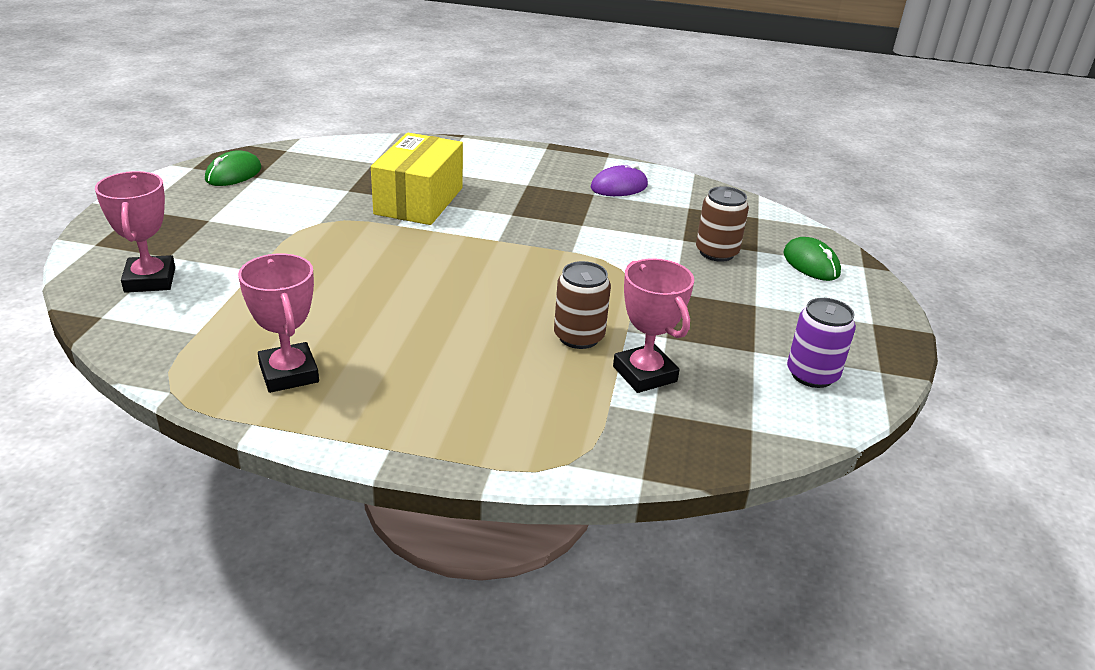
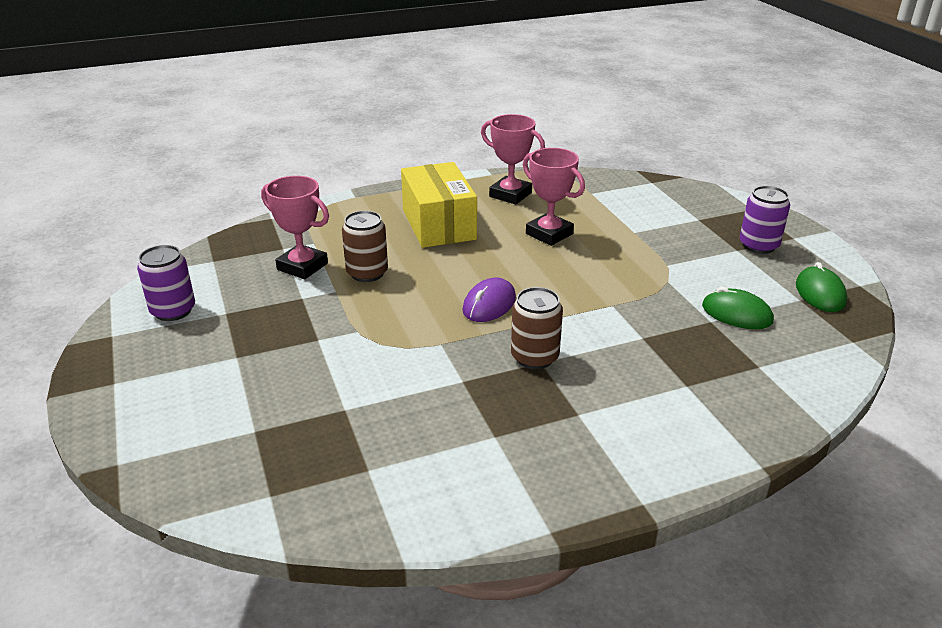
camera: 150 degrees right, 0 degrees up
pink trophy [95,171,175,293] -> pink trophy moved to [523,148,585,246]
yellow box [371,133,463,225] -> yellow box moved to [401,162,477,248]
purple mouse [590,164,648,196] -> purple mouse moved to [462,278,516,322]
brown can [696,186,749,262] -> brown can moved to [511,287,563,369]
green mouse [784,237,841,281] -> green mouse moved to [702,286,774,329]
none -> purple can [740,186,790,254]

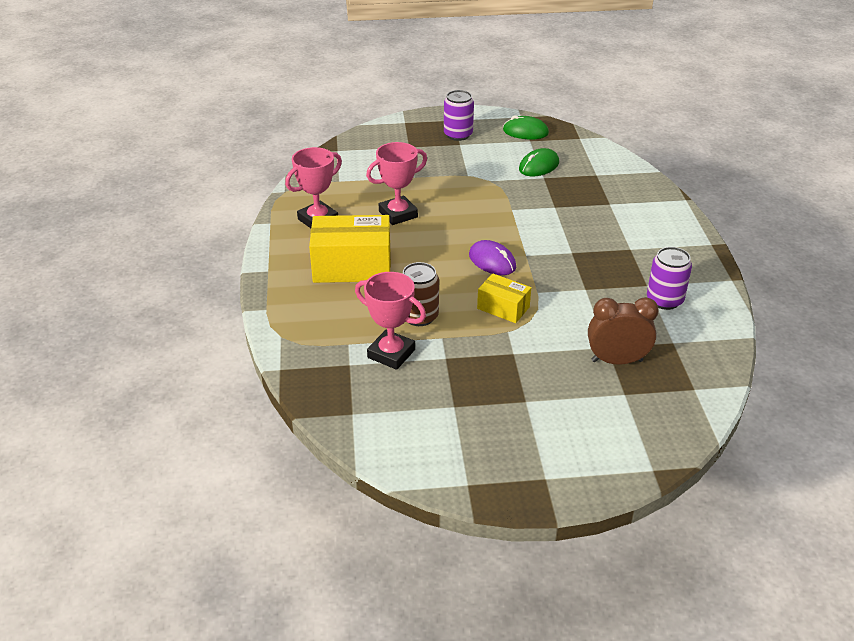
camera: 75 degrees left, 5 degrees up
purple can [137,245,195,321] -> purple can moved to [647,247,692,310]
pink trophy [261,176,329,280] -> pink trophy turned 75 degrees clockwise [355,272,426,370]
brown can [511,287,563,369] -> none
none -> yellow box [477,274,531,323]
none -> brown clock [588,297,659,365]

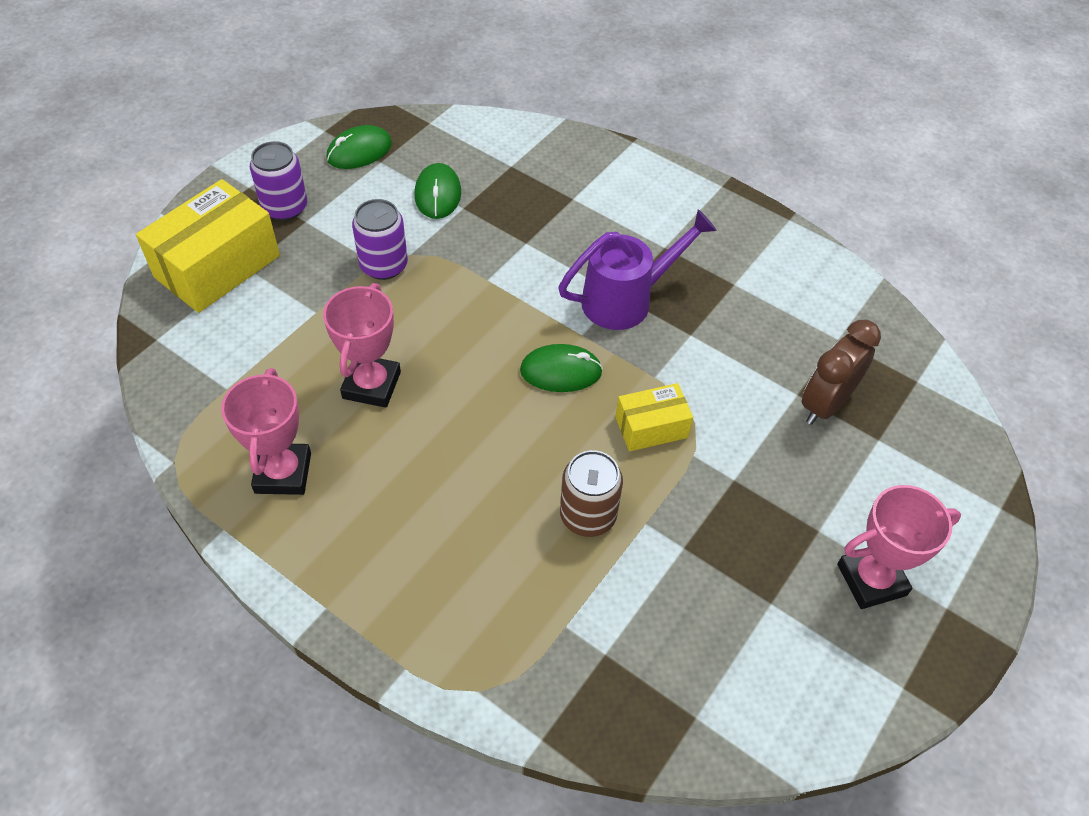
camera: 50 degrees left, 15 degrees up
yellow box [309,215,391,283] -> yellow box moved to [136,179,280,313]
pink trophy [355,272,426,370] -> pink trophy moved to [837,485,961,609]
purple mouse [469,240,516,275] -> green mouse [520,344,603,392]
purple can [647,247,692,310] -> purple can moved to [352,199,408,280]
none -> purple watering can [558,209,717,330]

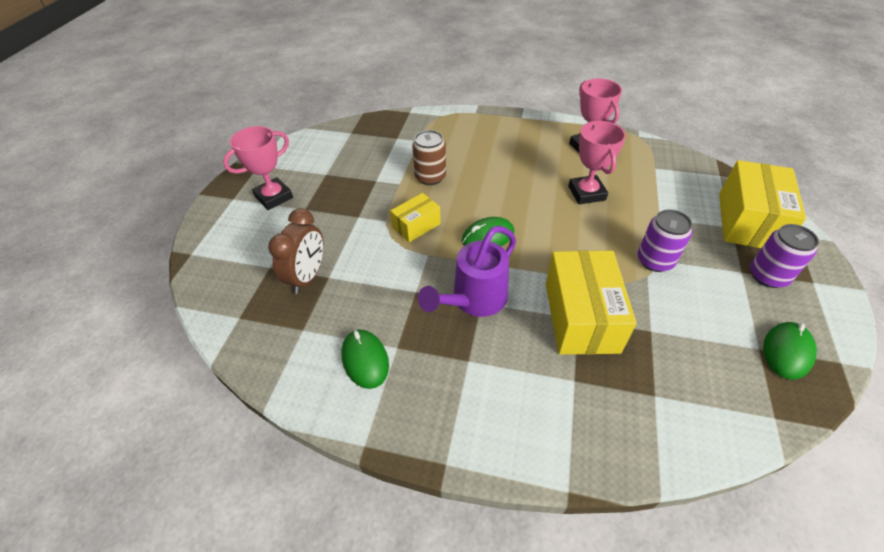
camera: 160 degrees right, 5 degrees down
green mouse [414,163,461,219] -> green mouse moved to [341,330,389,389]
none -> yellow box [546,250,637,355]

